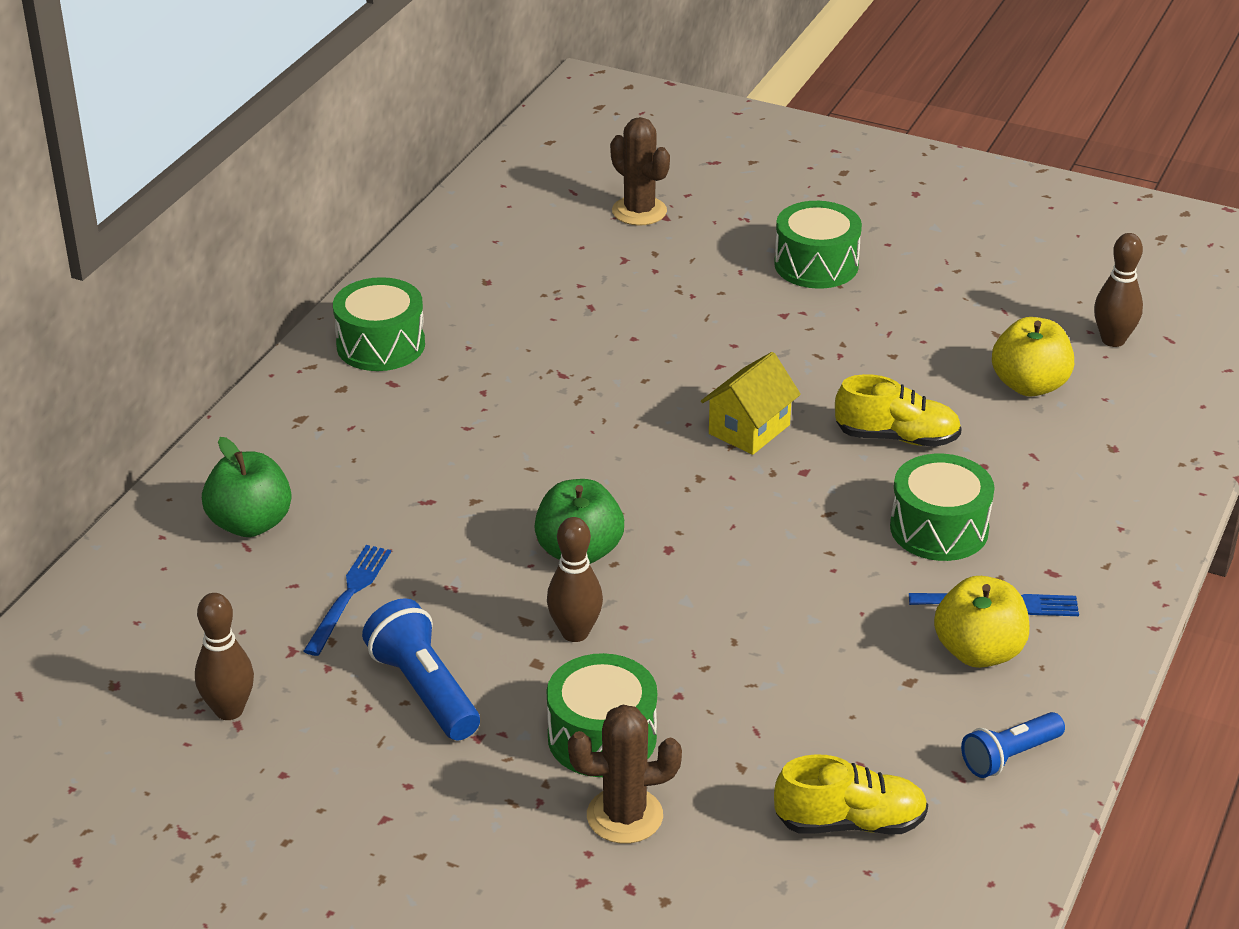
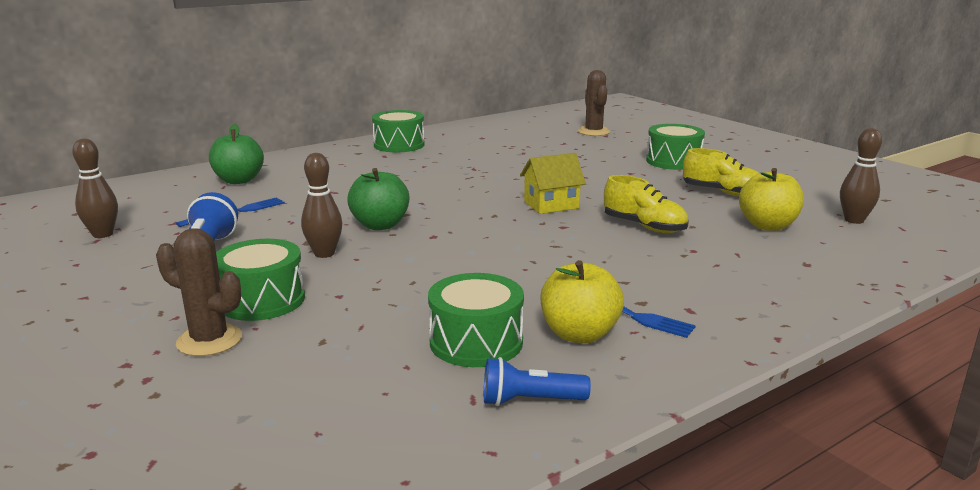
camera: 30 degrees right, 15 degrees down
yellow shoe [774,754,928,835] -> yellow shoe moved to [683,148,759,197]
green drum [890,453,994,561] -> green drum moved to [428,273,524,367]

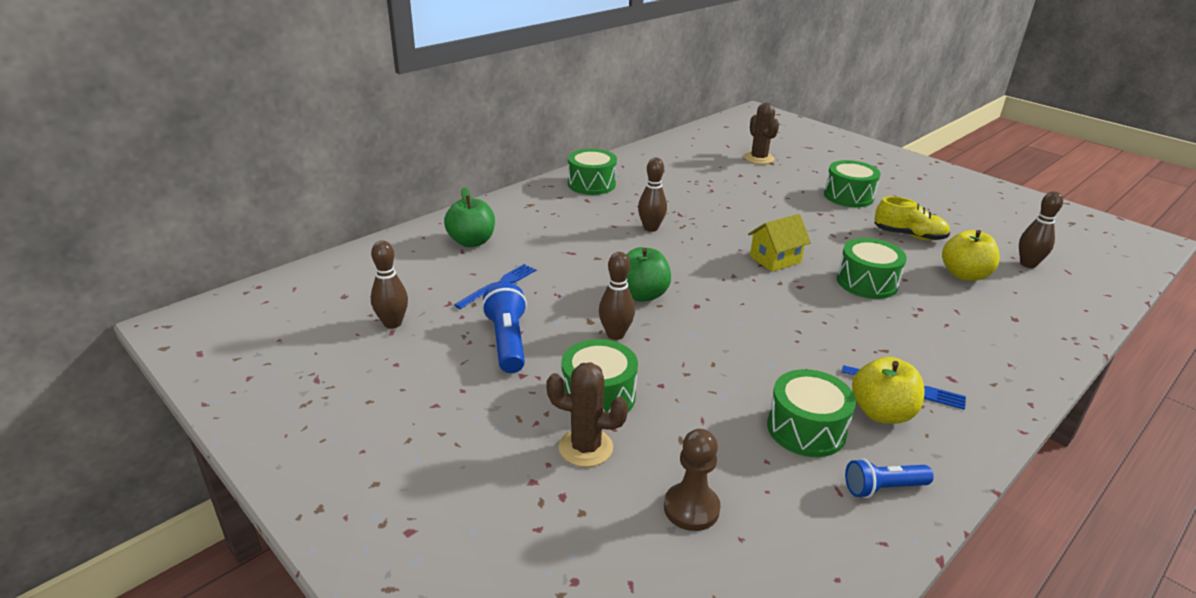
camera: 10 degrees left, 10 degrees up
yellow shoe [604,175,689,233] -> green drum [837,238,907,299]
none -> brown bowling pin [638,158,667,232]
none -> brown pawn [664,429,721,531]

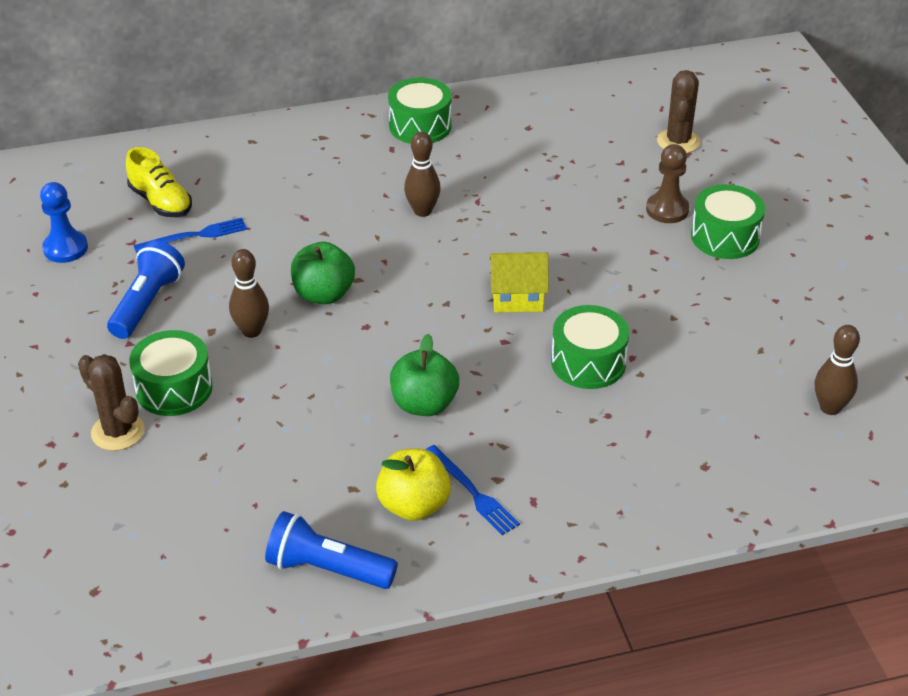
camera: 30 degrees right, 10 degrees up
brown bowling pin [371,241,408,329] -> blue pawn [40,182,88,263]
green apple [444,187,495,247] -> green apple moved to [390,334,459,416]
brown pawn [664,429,721,531] -> brown pawn moved to [646,144,689,223]
green drum [767,369,856,457] -> none
blue flashlight [845,458,934,498] -> blue flashlight [265,511,398,589], size x1.50
yellow shoe [874,196,950,241] -> yellow shoe moved to [126,147,192,217]
yellow apple [942,230,1000,281] -> none

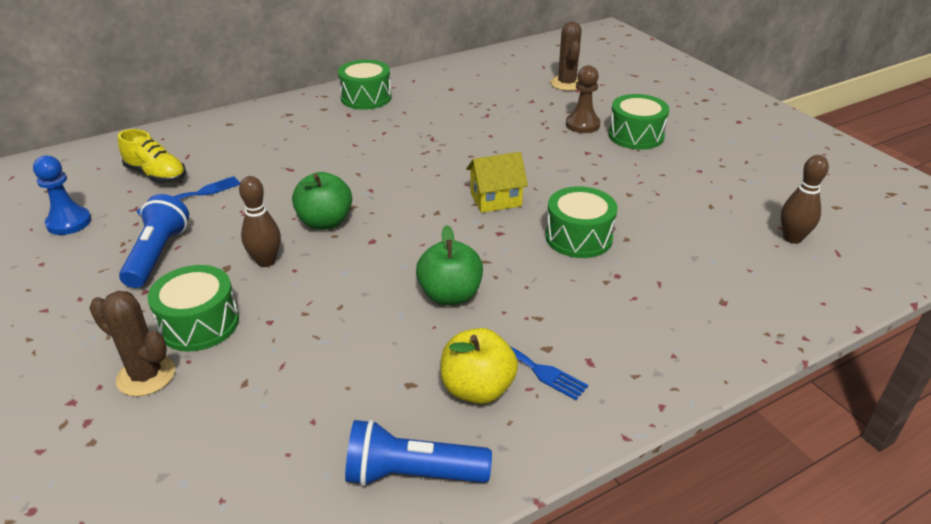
camera: 15 degrees left, 5 degrees down
brown bowling pin [404,132,441,217] -> none

